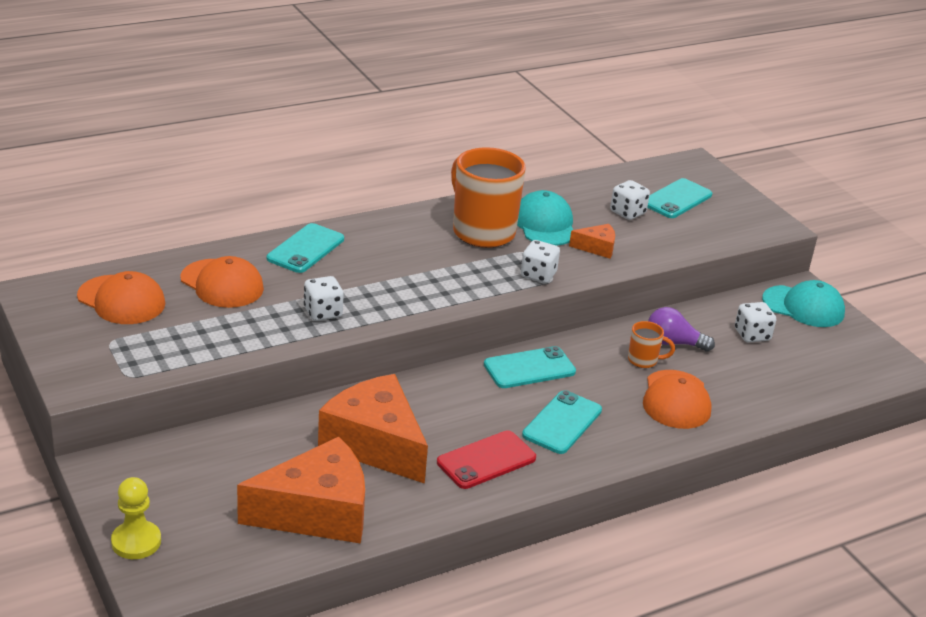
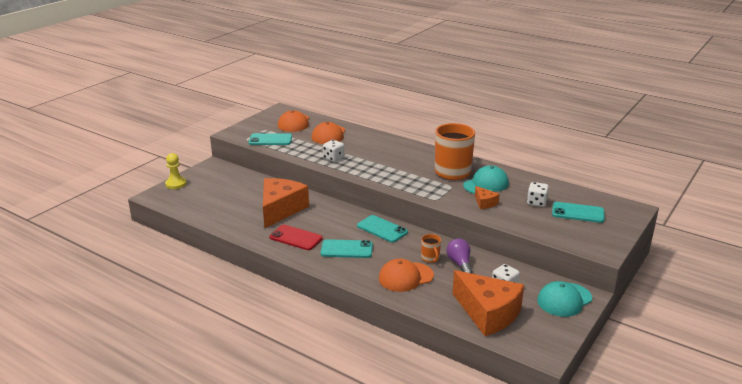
camera: 65 degrees right, 5 degrees down
orange cheese [237,437,365,544] -> orange cheese moved to [452,270,524,336]
turquoise phone [267,223,344,273] -> turquoise phone moved to [249,133,292,145]
white dice [521,240,560,283] -> none
turquoise cap [762,280,845,327] -> turquoise cap turned 60 degrees clockwise [537,281,592,317]

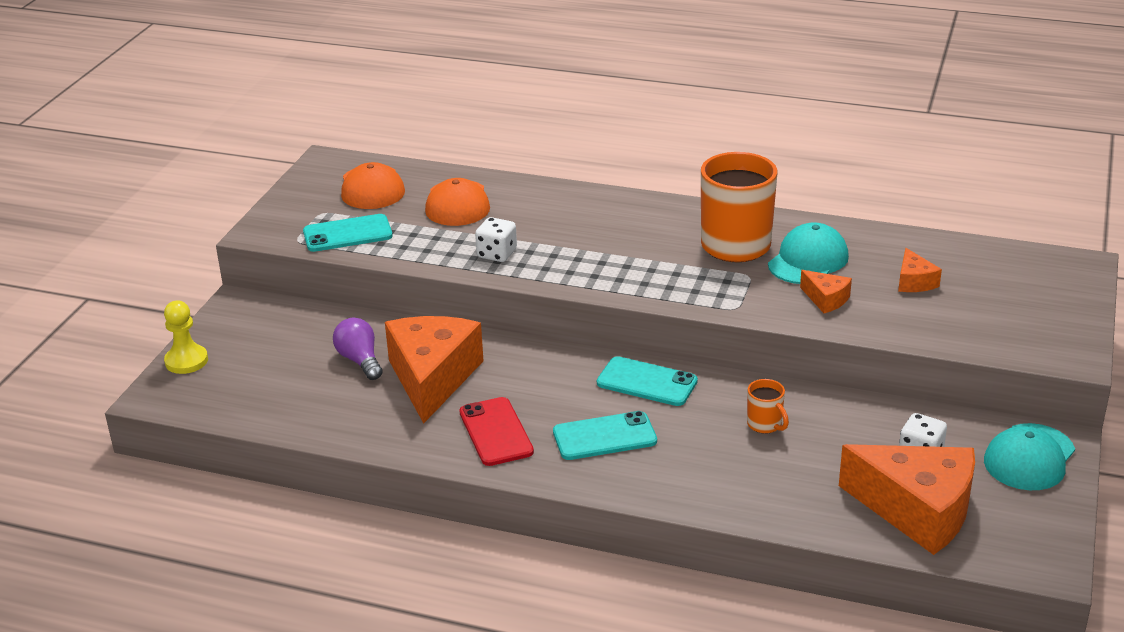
camera: 15 degrees left, 5 degrees up
red phone [269,225,323,250] -> red phone turned 60 degrees clockwise [459,397,534,466]
orange cap [379,259,434,292] -> none
purple light bulb [447,239,472,274] -> purple light bulb moved to [333,318,383,380]
white dice [527,182,549,207] -> orange cheese [898,248,942,292]
turquoise phone [552,202,605,223] -> none

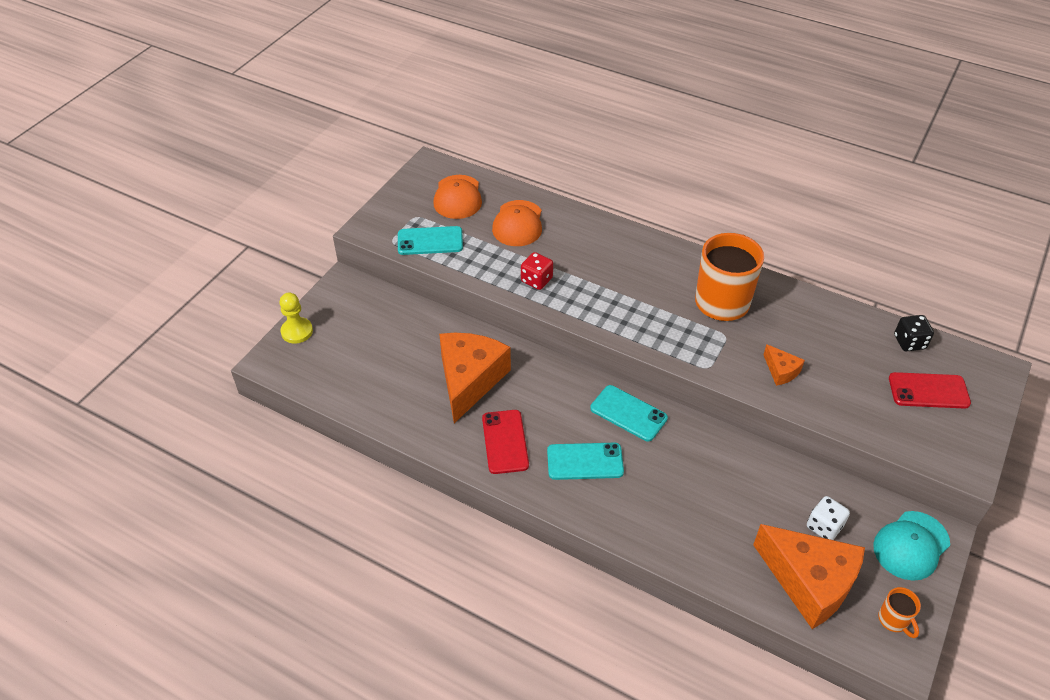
camera: 10 degrees right, 15 degrees up
purple light bulb [333,318,383,380] -> none
white dice [475,217,517,262] -> red dice [521,252,553,290]
orange mug [747,379,789,434] -> orange mug moved to [878,587,921,638]
turquoise cap [768,222,849,284] -> none
orange cheese [898,248,942,292] -> none
none -> red phone [889,372,971,409]
none -> black dice [894,315,934,351]

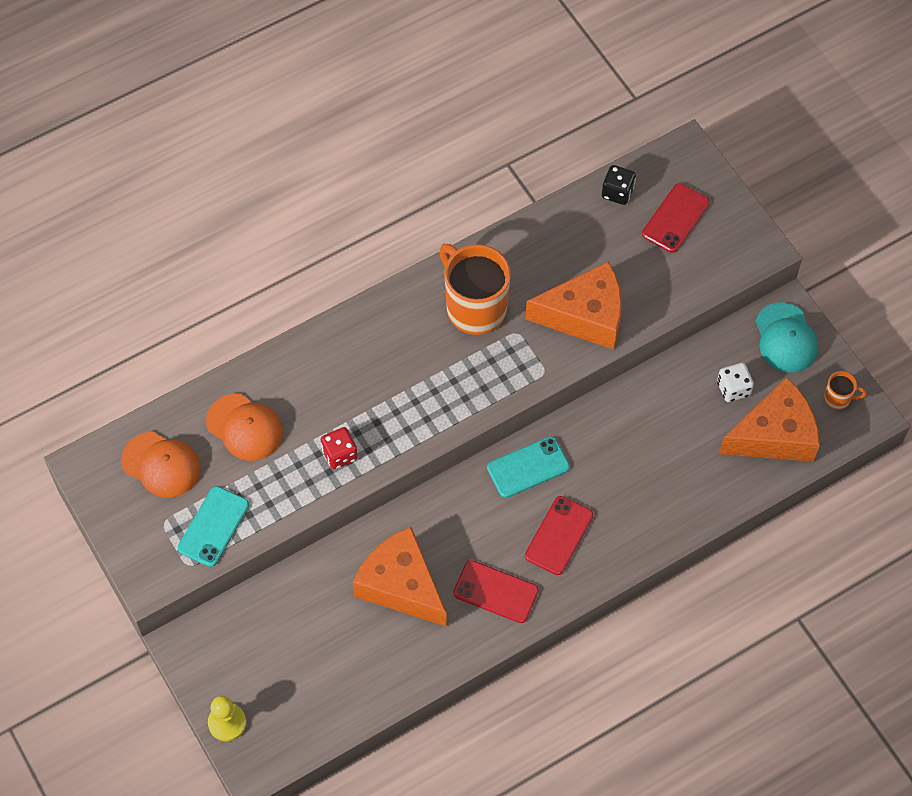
camera: 60 degrees left, 15 degrees up
turquoise phone [547,443,624,480] -> red phone [525,496,593,575]
orange cheese [764,344,805,386] -> orange cheese [525,261,622,350], size x2.23

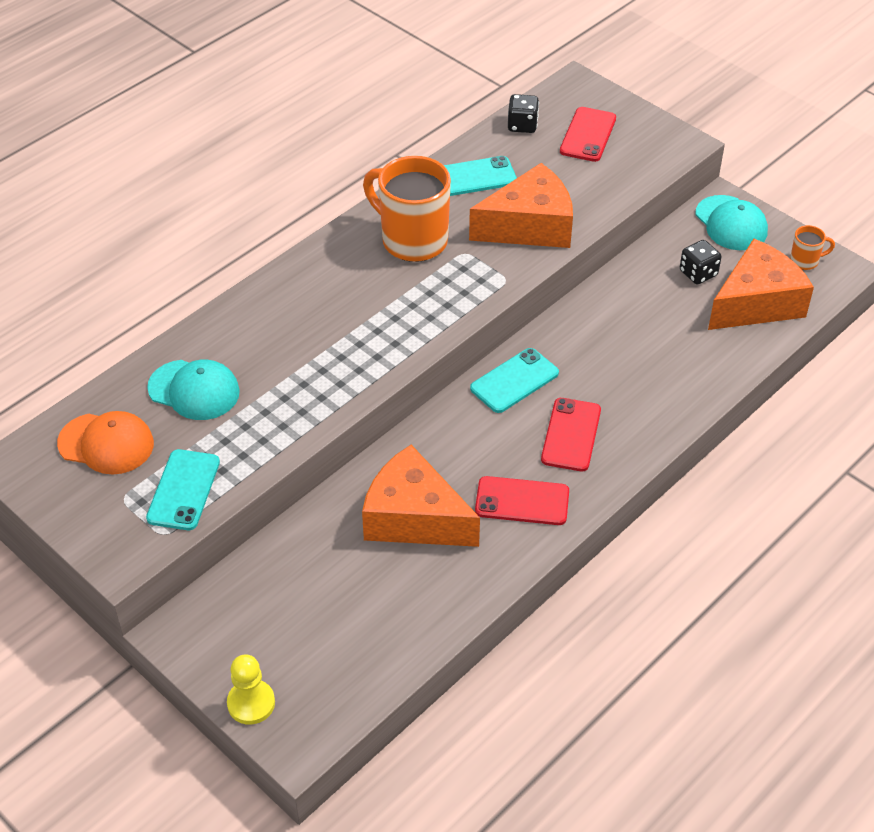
camera: 15 degrees left, 15 degrees down
orange cap [206,394,283,461] -> turquoise cap [147,359,240,420]
red dice [321,427,358,469] -> none
white dice [717,363,754,402] -> black dice [680,240,721,284]
none -> turquoise phone [444,156,517,196]

